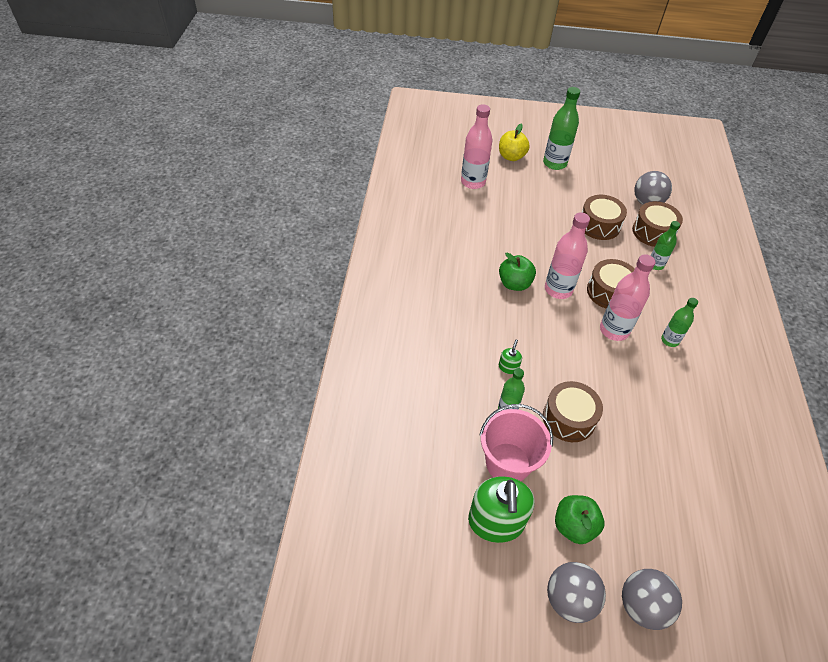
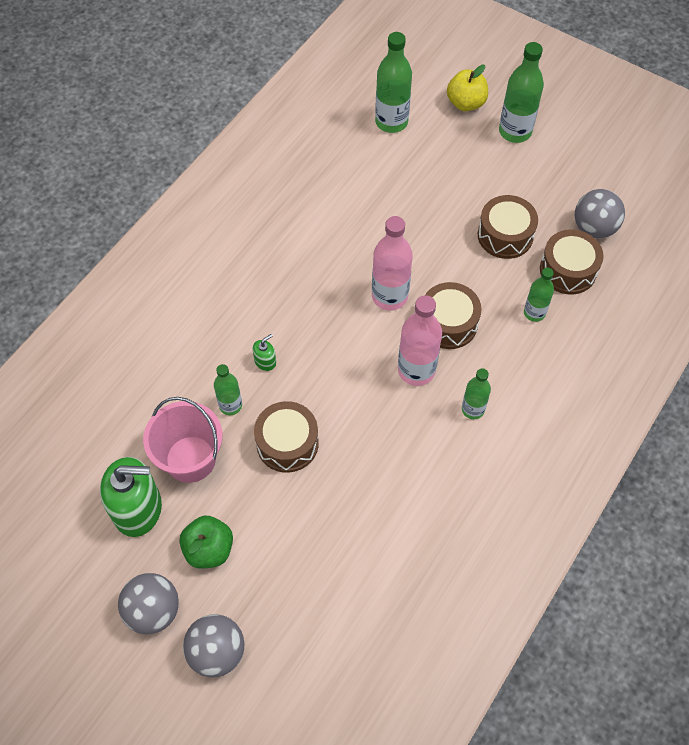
camera: 30 degrees right, 10 degrees up
pink bottle [461,104,492,189] -> green bottle [375,32,412,133]
green soap dispenser [468,476,535,543] -> green soap dispenser turned 120 degrees counterclockwise [100,457,162,537]
green apple [499,252,536,291] -> none

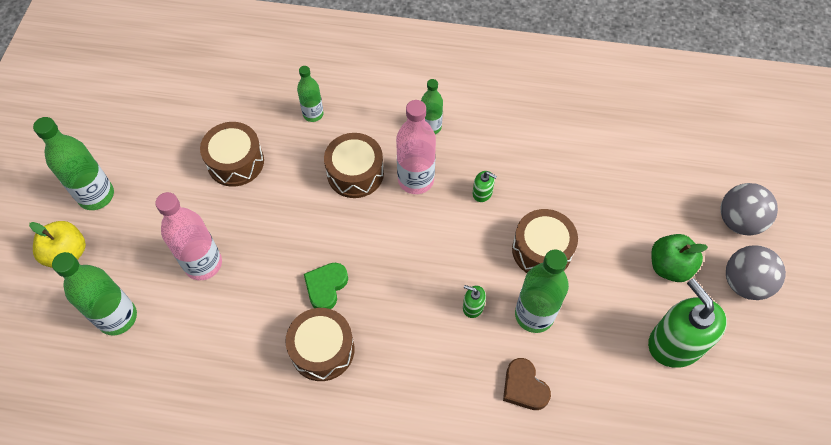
camera: 115 degrees left, 0 degrees up
pink bucket [143,397,223,483] -> none
green bottle [214,364,242,415] -> green bottle [515,250,569,333], size x1.66
pink bottle [372,216,413,310] -> pink bottle moved to [155,192,222,280]
brown drum [540,229,604,295] -> brown drum moved to [285,308,355,381]
grey ball [575,189,625,239] -> none
none -> green heart [304,263,348,309]
none -> green soap dispenser [473,171,497,202]
none -> brown heart [503,358,551,410]

